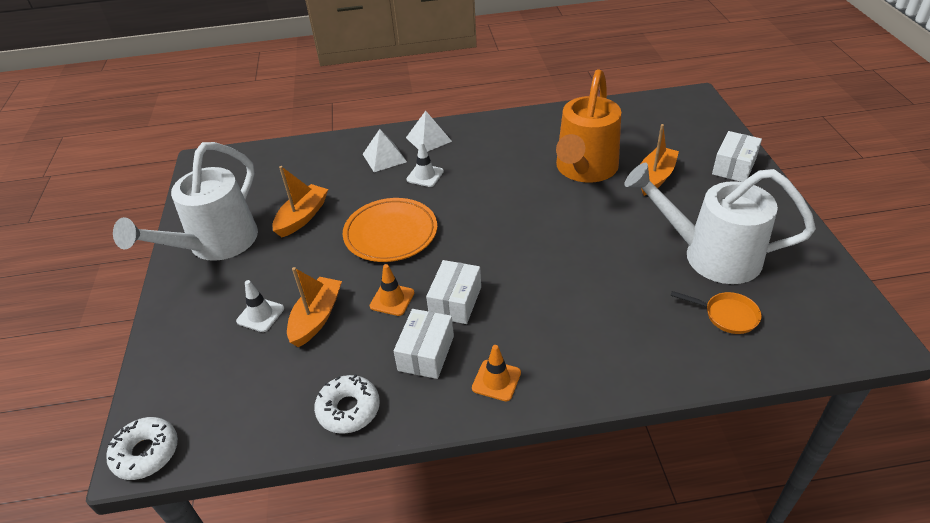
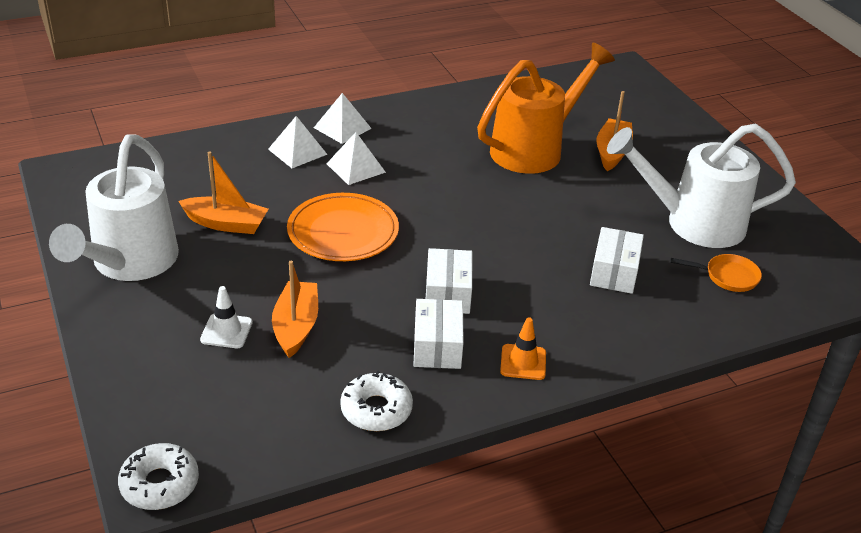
camera: 20 degrees left, 5 degrees down
orange boat [272,166,328,237] -> orange boat turned 90 degrees clockwise [178,151,268,234]
orange traffic cone [369,264,414,316] -> none
white traffic cone [406,142,444,187] -> white pyramid [327,132,386,185]
orange watering can [556,69,621,183] -> orange watering can turned 135 degrees counterclockwise [477,43,615,174]
white box [712,131,762,182] -> white box moved to [590,227,644,294]

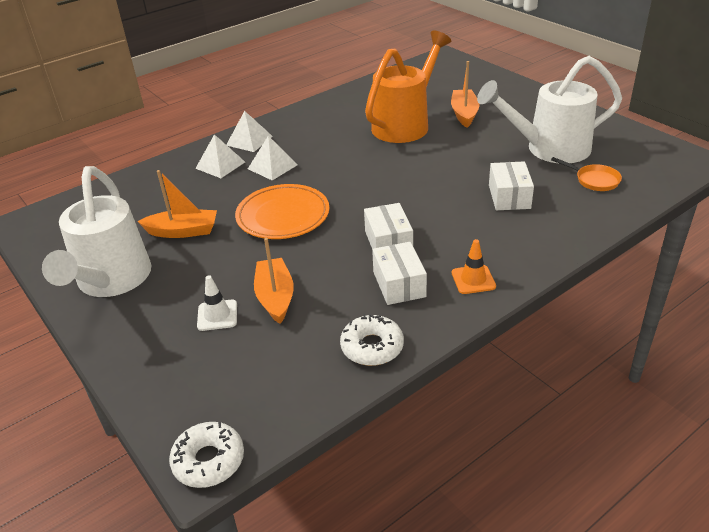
camera: 10 degrees left, 0 degrees up
orange pan [670,254,762,292] -> orange pan turned 45 degrees clockwise [551,157,622,191]

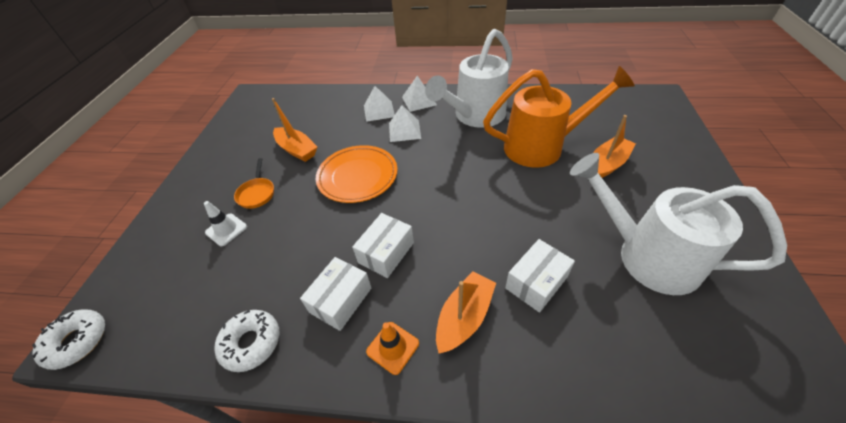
camera: 45 degrees right, 10 degrees up
white watering can [42,166,151,297] -> white watering can moved to [425,29,513,128]
orange boat [254,238,294,324] -> orange boat moved to [436,271,496,354]
orange pan [551,157,622,191] -> orange pan moved to [234,158,274,209]

